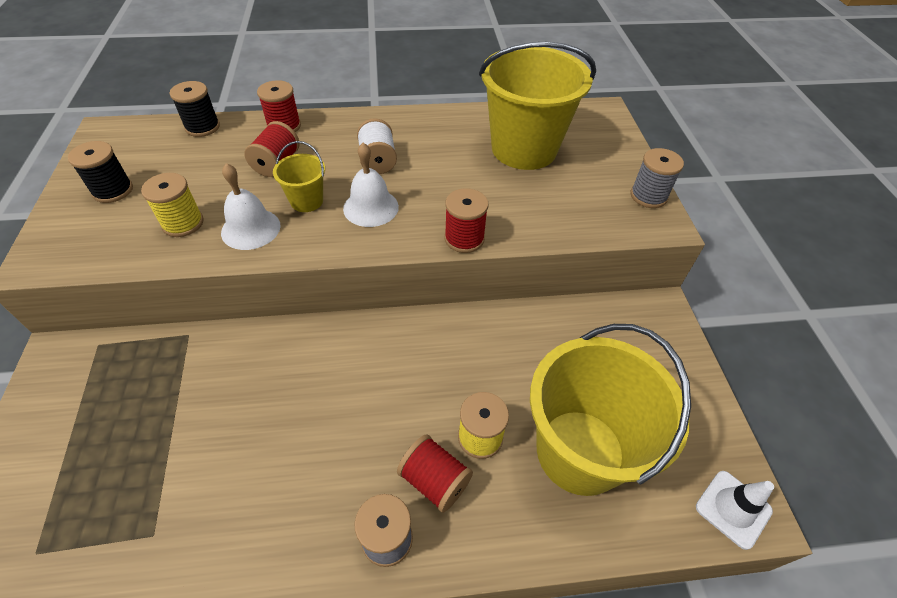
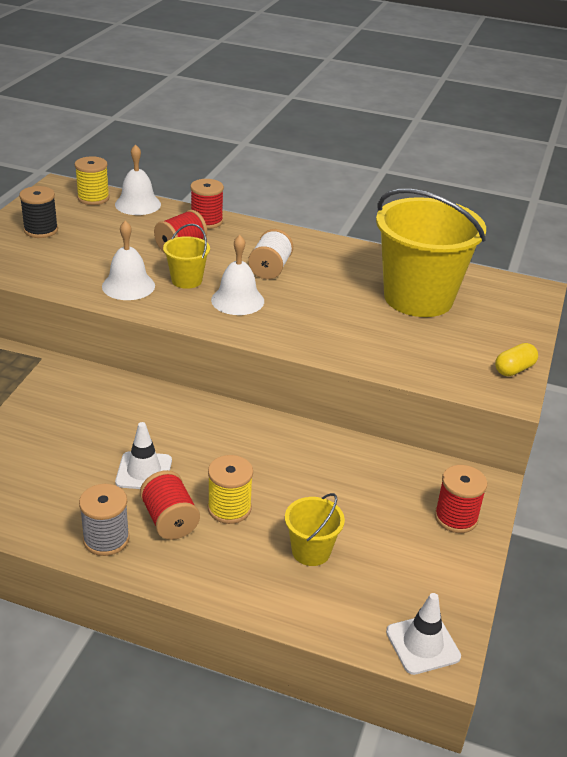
camera: 25 degrees right, 15 degrees down
yellow spool [141,173,204,237] -> yellow spool moved to [75,156,110,205]
black spool [170,81,220,137] -> white bell [115,144,161,215]
red spool [445,188,488,253] -> red spool moved to [435,465,487,533]
yellow bucket [530,324,691,496] -> yellow bucket [285,493,345,566], size x0.44
grey spool [630,148,684,208] -> yellow capsule [495,343,538,376]
none -> white traffic cone [115,422,172,489]

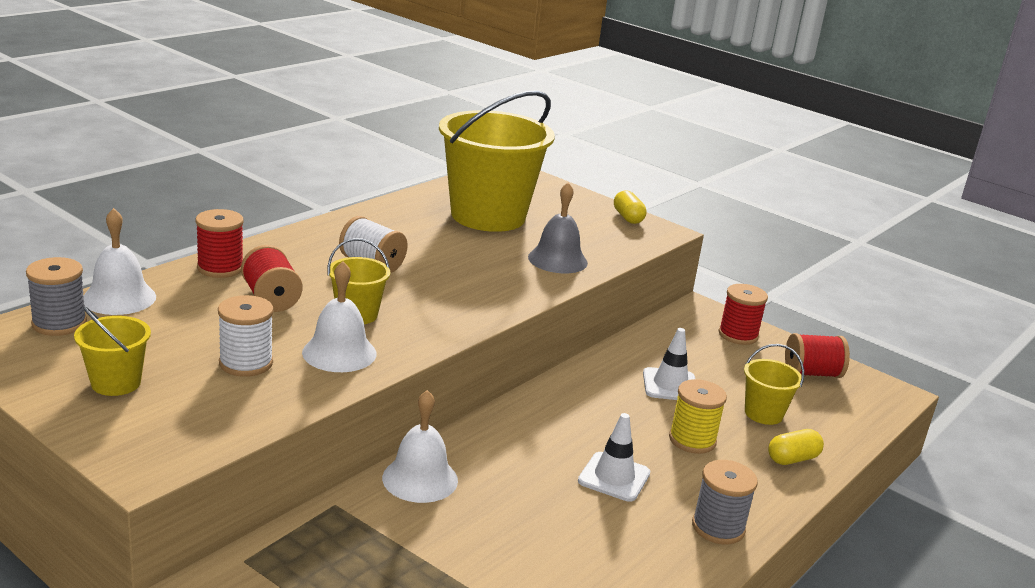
camera: 70 degrees left, 10 degrees down
black spool [19,186,58,238] -> yellow bucket [74,306,151,396]
yellow spool [75,156,110,205] -> grey spool [26,257,87,336]
red spool [140,470,200,540] -> red spool moved to [785,333,850,378]
white bell [211,235,264,315] -> white bell moved to [382,390,458,503]
white traffic cone [386,593,461,675] -> white traffic cone moved to [643,328,695,400]
none -> white spool [218,295,273,377]
none -> grey bell [528,182,588,273]
none -> yellow capsule [768,429,824,465]

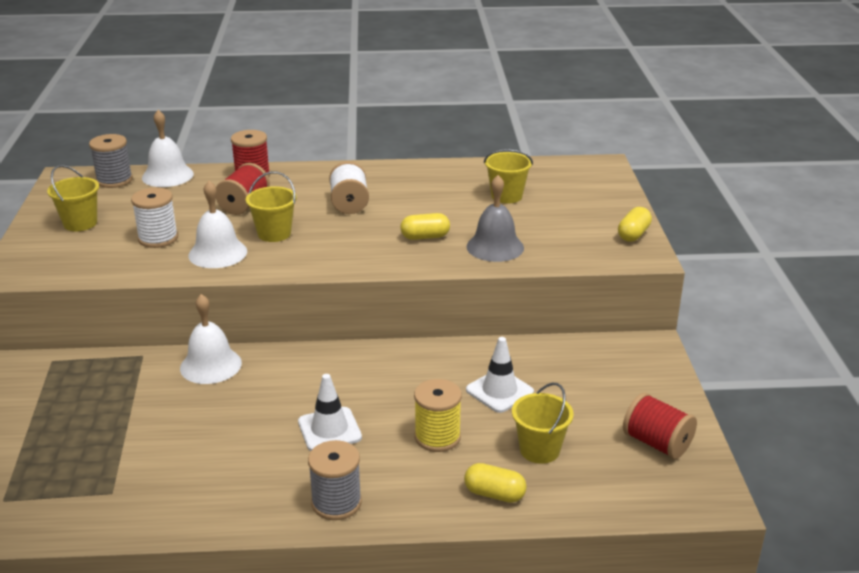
camera: 50 degrees right, 5 degrees up
yellow bucket [439,90,555,232] -> yellow bucket [484,149,533,204], size x0.44
red spool [718,284,768,345] -> none
none -> yellow capsule [400,213,450,240]

